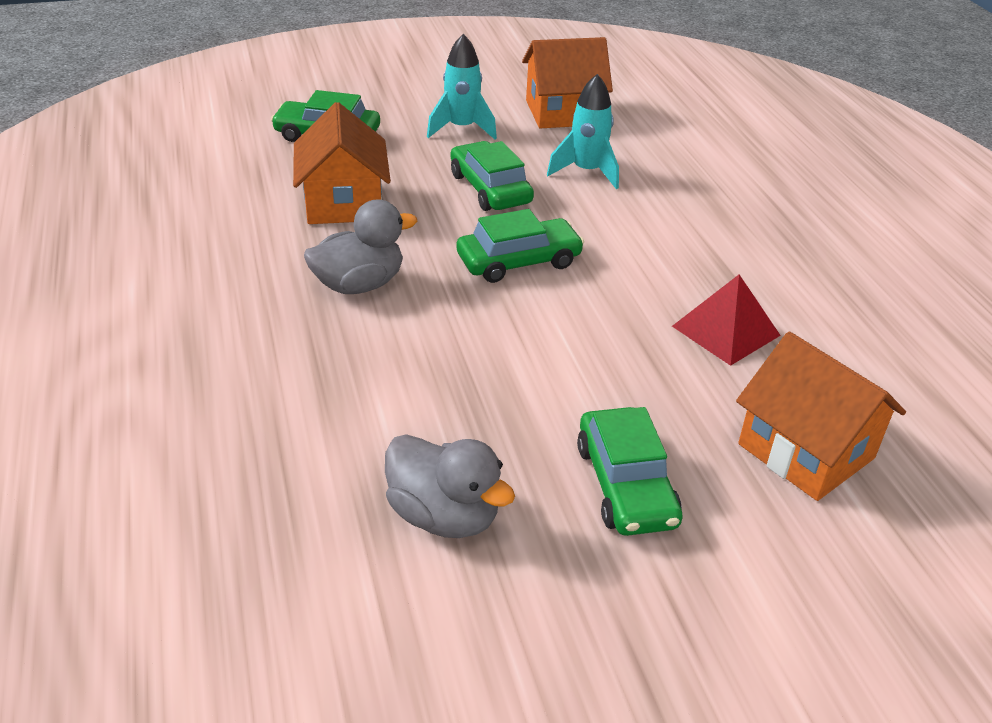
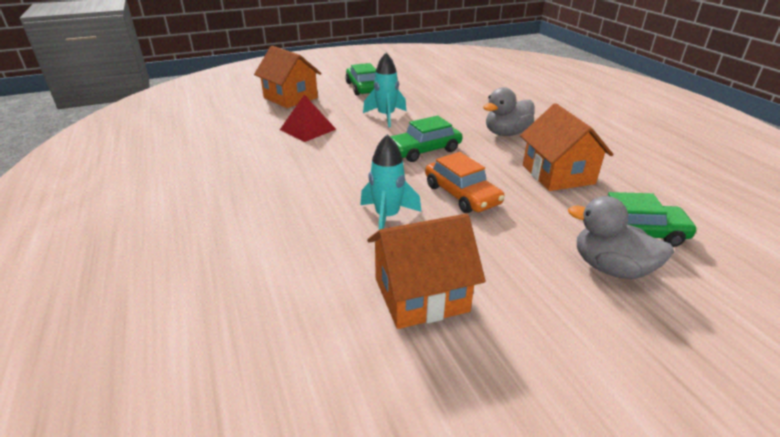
camera: 175 degrees right, 5 degrees down
grey duck [385,434,515,538] -> grey duck moved to [568,196,674,279]
turquoise rocket [427,34,497,140] -> turquoise rocket moved to [363,53,406,127]
green car [451,141,534,211] -> orange car [425,152,505,213]

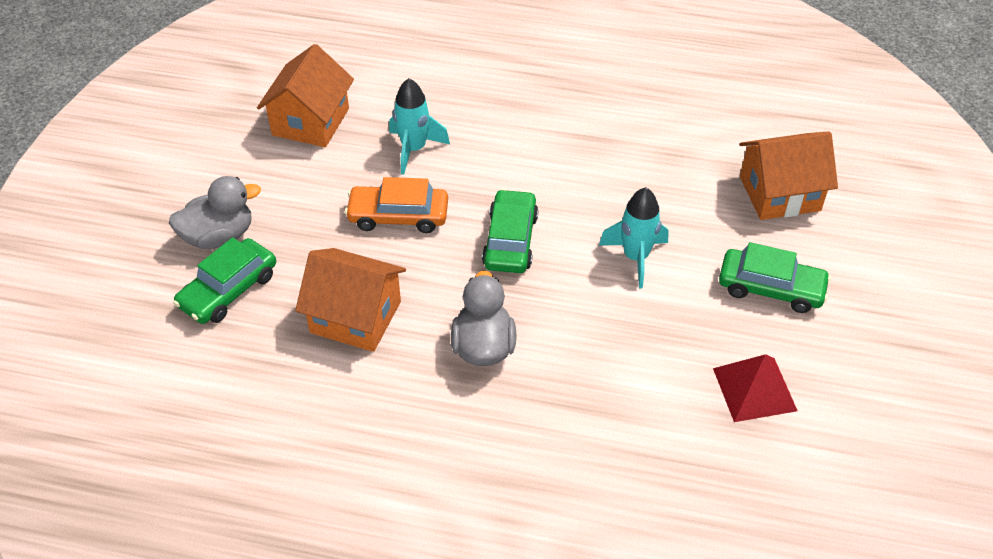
camera: 125 degrees right, 15 degrees up
red pyramid [280,95,336,142] -> red pyramid moved to [713,354,798,422]

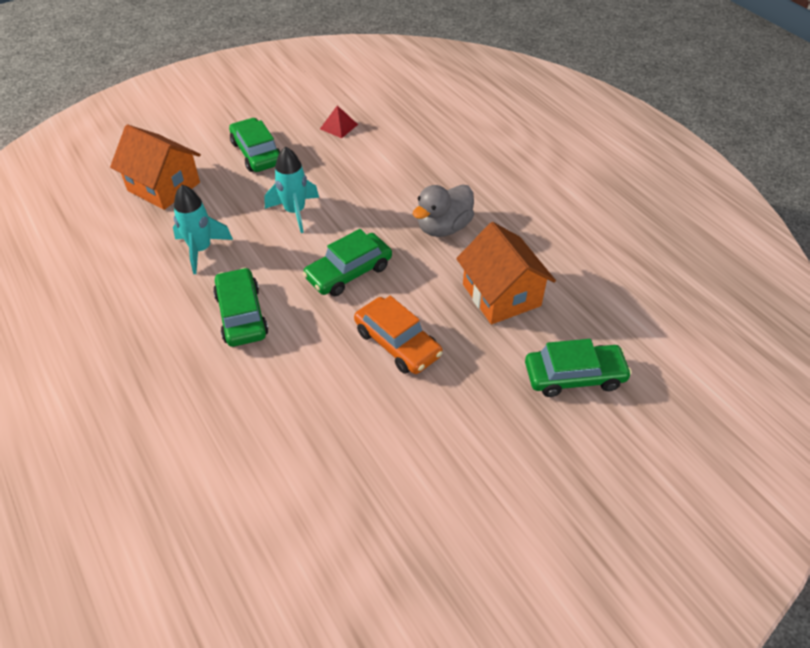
camera: 135 degrees left, 0 degrees up
grey duck [169,176,261,249] -> none
orange house [257,44,354,147] -> none
turquoise rocket [389,78,450,175] -> turquoise rocket moved to [173,185,233,274]
red pyramid [713,354,798,422] -> red pyramid [320,105,358,138], size x0.65
none -> green car [213,268,268,347]

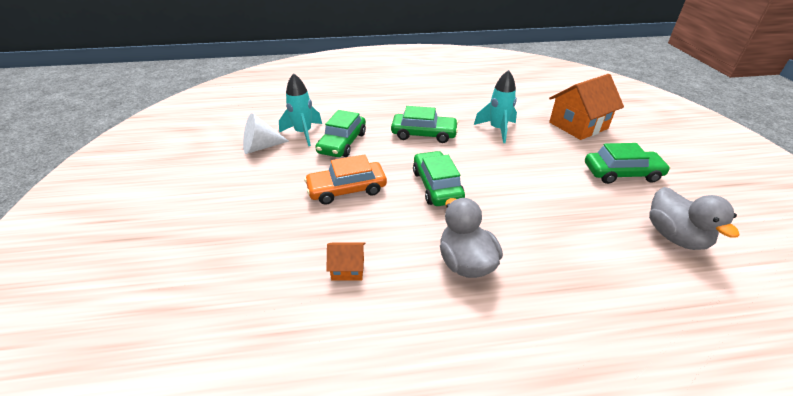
camera: 115 degrees right, 10 degrees down
turquoise rocket [264,146,319,233] -> turquoise rocket moved to [279,73,322,146]
red pyramid [320,105,358,138] -> grey duck [649,187,740,250]
orange house [456,222,556,324] -> orange house [326,242,365,281], size x0.48
green car [525,339,632,397] -> green car moved to [315,110,366,157]
none -> white cone [243,113,289,154]

